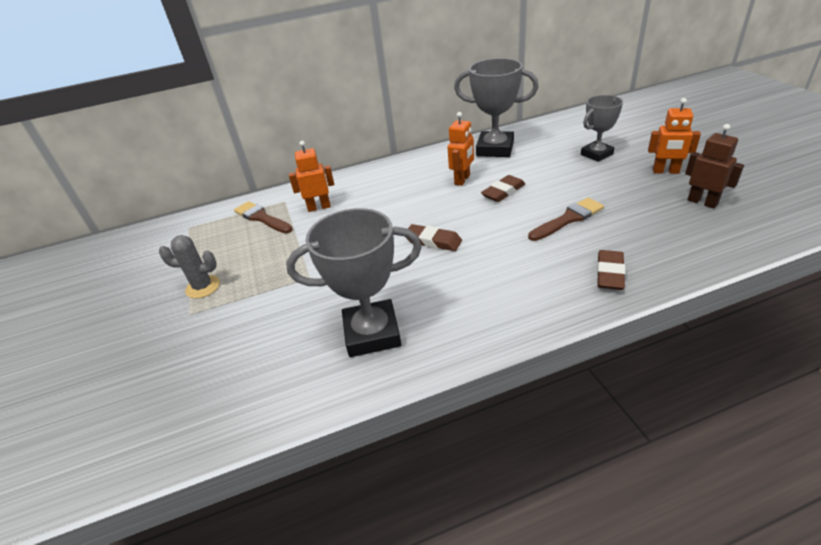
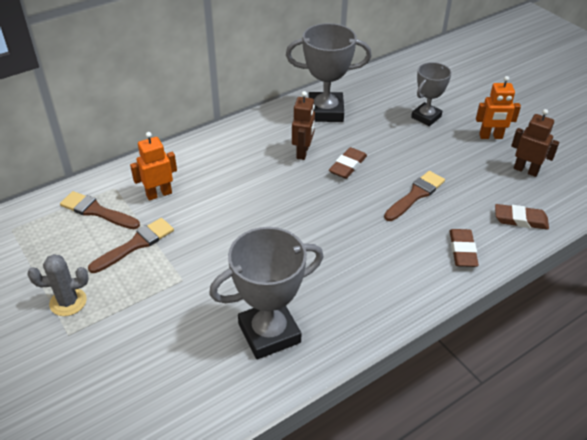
camera: 20 degrees left, 5 degrees up
brown eraser [407,224,462,251] -> brown eraser moved to [495,204,549,230]
orange robot [448,112,474,186] -> brown robot [292,91,315,160]
none -> brown brush [88,218,174,273]

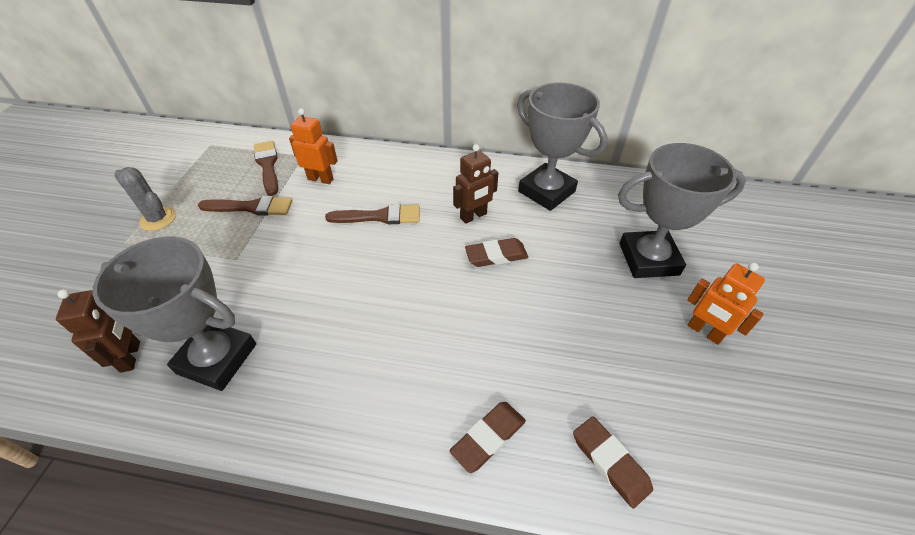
camera: 45 degrees right, 5 degrees up
brown brush [384,171,445,221] -> brown brush moved to [325,204,420,224]
grey trophy [411,62,451,126] -> grey trophy [618,143,746,278], size x1.58
brown robot [511,109,559,177] -> brown robot moved to [56,289,140,373]

